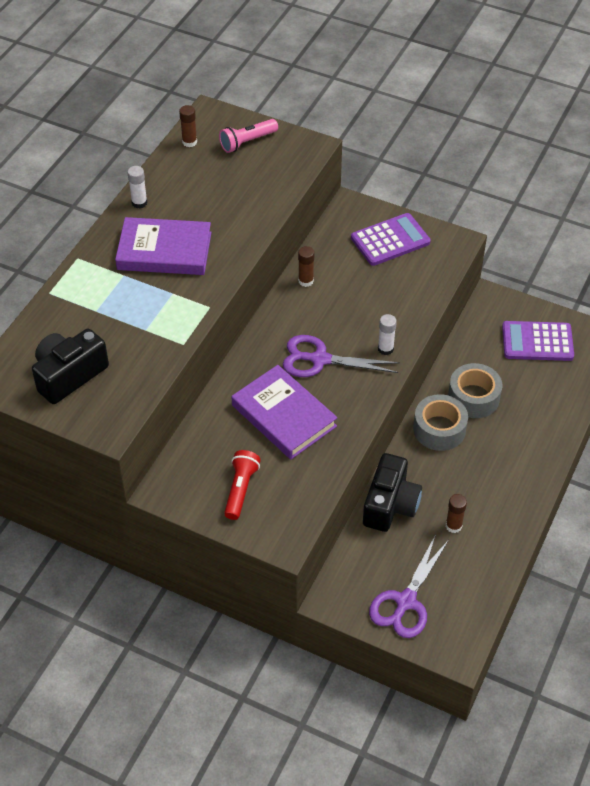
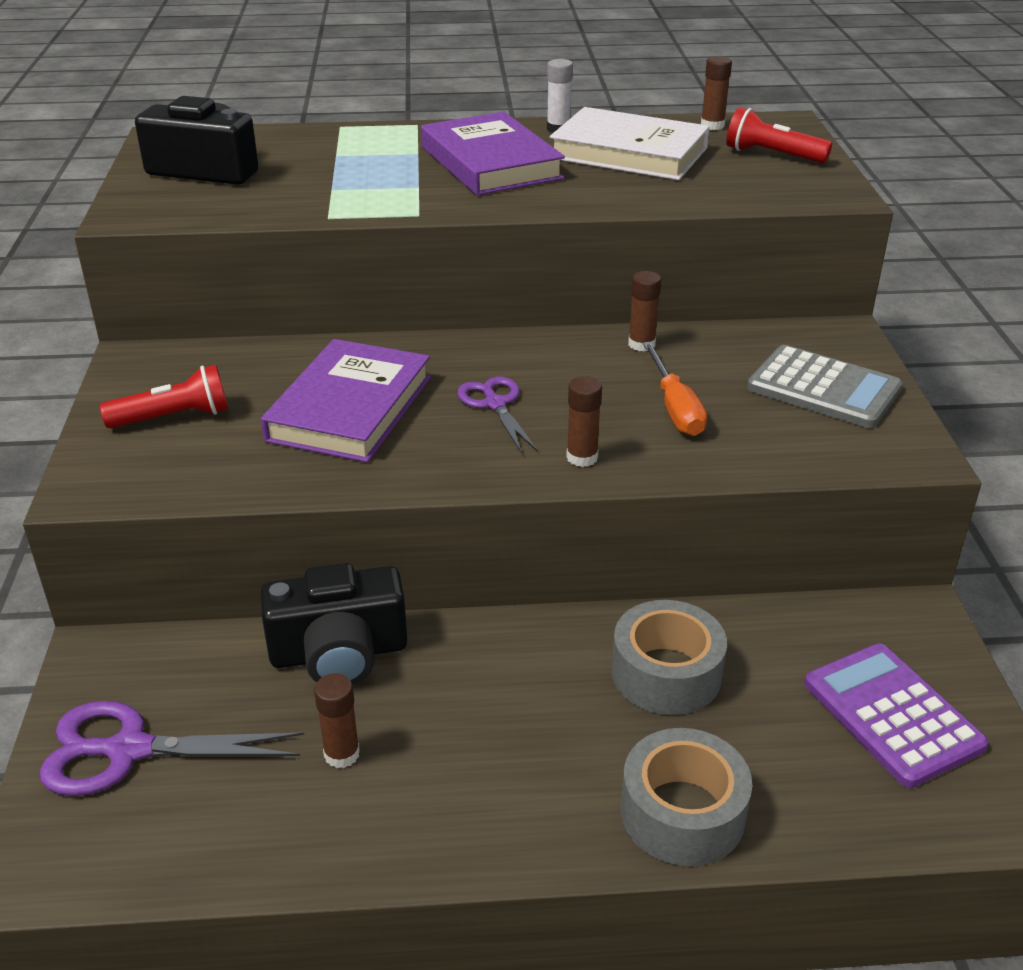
camera: 60 degrees right, 15 degrees down
pink flashlight [219,119,278,153] -> red flashlight [726,107,832,163]
purple scissors [283,335,400,377] -> purple scissors [457,377,538,453], size x0.64
purple calculator [351,213,431,266] -> grey calculator [747,345,903,428]
white glue stick [378,314,397,355] -> brown glue stick [566,376,602,467]
grey tape [413,394,468,451] -> grey tape moved to [621,728,752,866]
none -> white book [550,107,710,180]
none -> orange screwdriver [643,342,707,436]

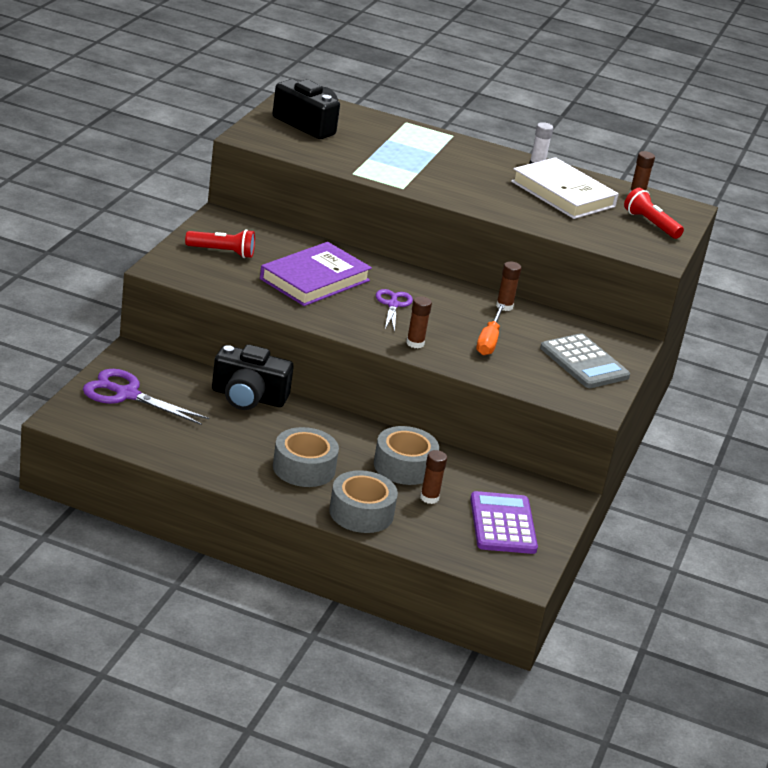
camera: 20 degrees right, 5 degrees down
brown glue stick [314,674,360,768] -> brown glue stick moved to [420,450,447,504]
purple book [421,112,565,195] -> none
none -> grey tape [273,427,339,487]

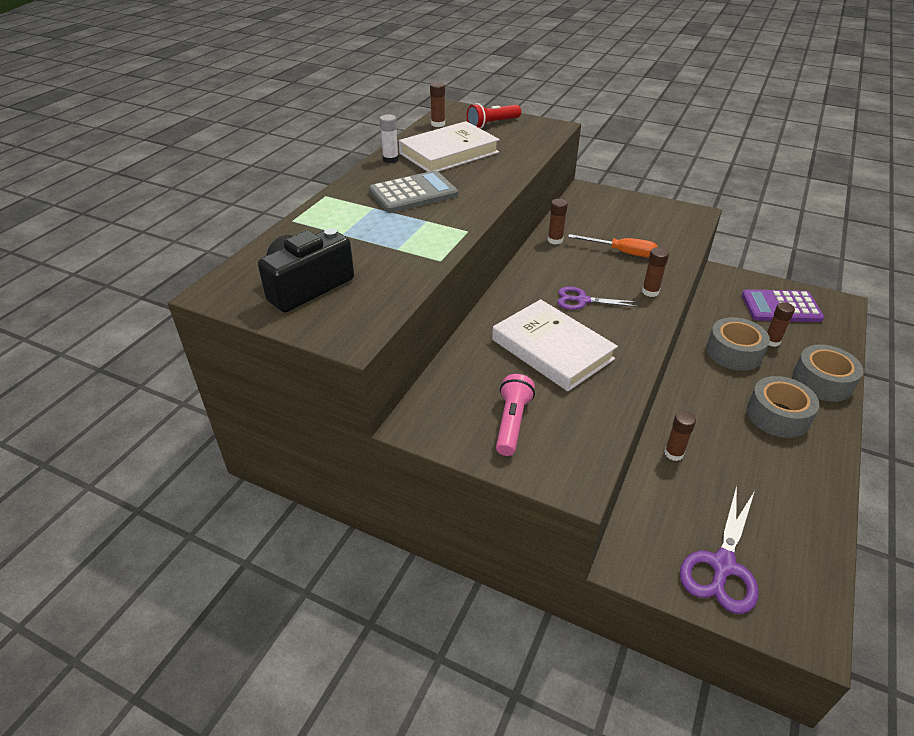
camera: 80 degrees left, 10 degrees up
red flashlight [185,229,255,258] -> pink flashlight [496,374,535,456]
black camera [212,344,294,410] -> brown glue stick [664,411,696,461]
purple book [260,242,372,306] -> white book [492,299,618,391]
grey calculator [540,333,630,388] -> grey calculator moved to [369,171,458,213]

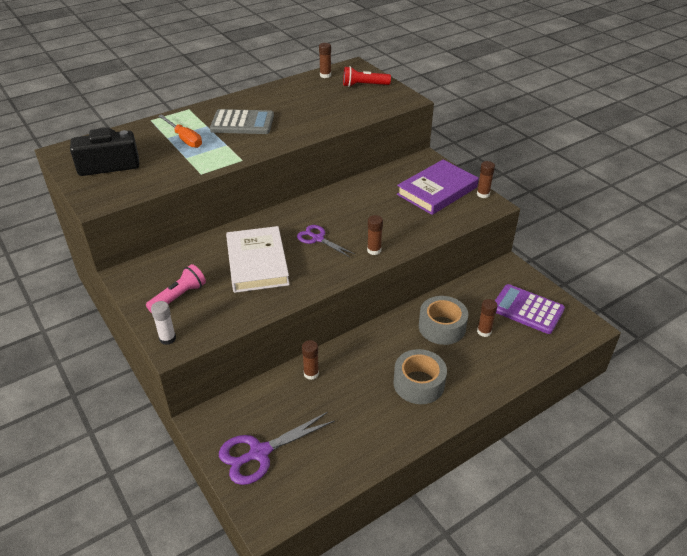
camera: 30 degrees right, 0 degrees up
white glue stick [380,114,399,163] -> white glue stick moved to [151,301,176,345]
white book [399,121,500,172] -> none
brown glue stick [548,199,568,245] -> brown glue stick moved to [477,161,495,198]
orange screwdriver [568,234,658,257] -> orange screwdriver moved to [158,114,202,148]
grey tape [792,345,863,402] -> none
none -> purple book [397,160,479,215]

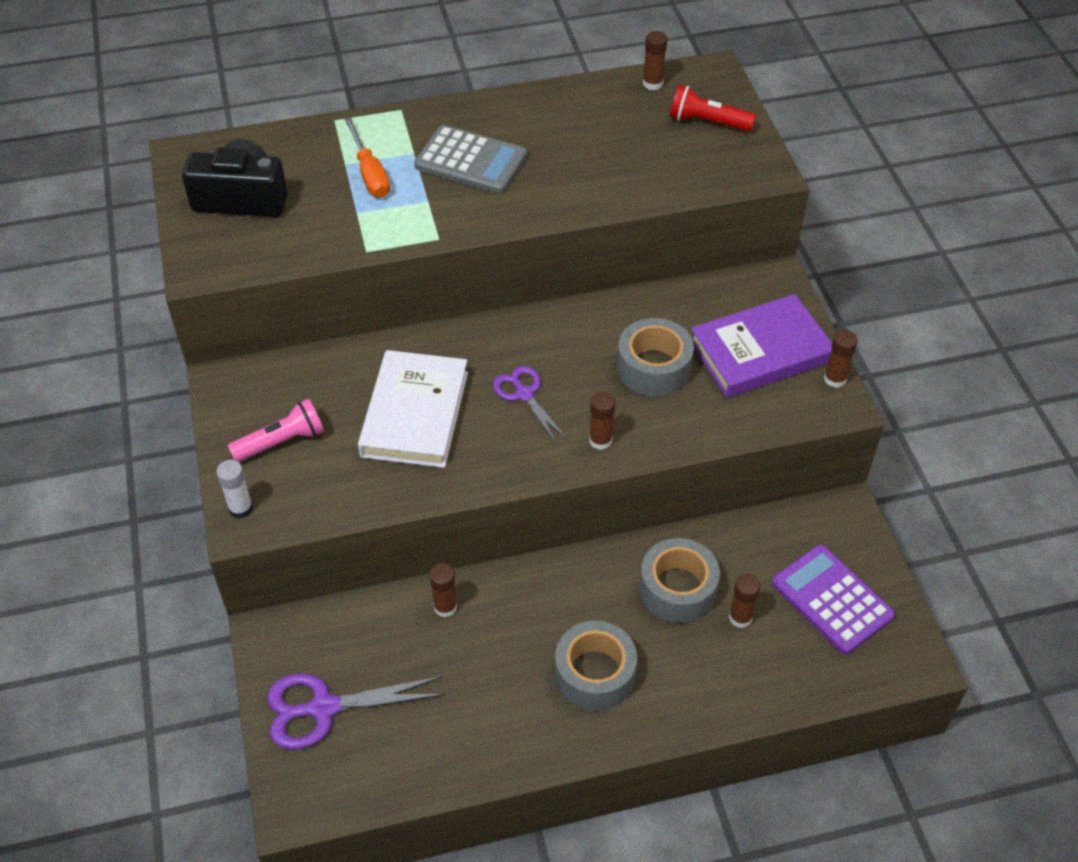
camera: 20 degrees right, 10 degrees up
none -> grey tape [617,318,694,396]

